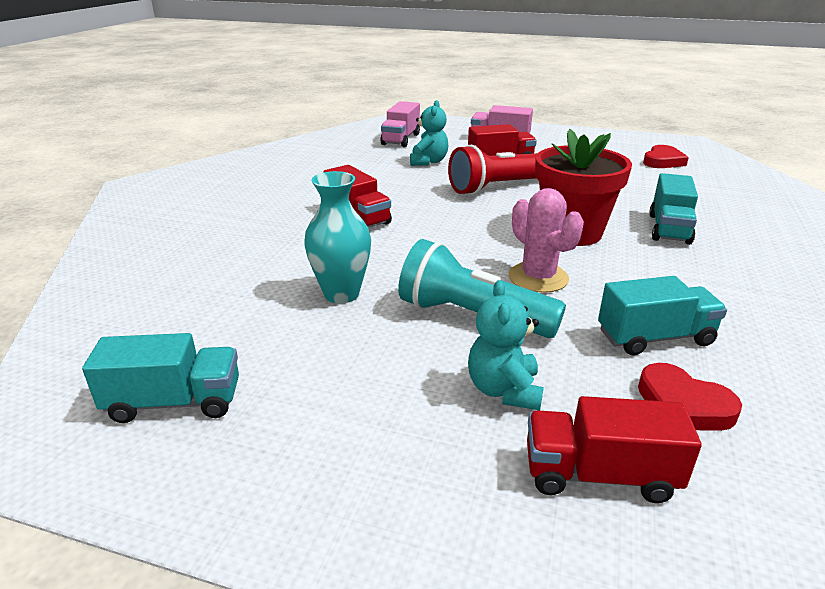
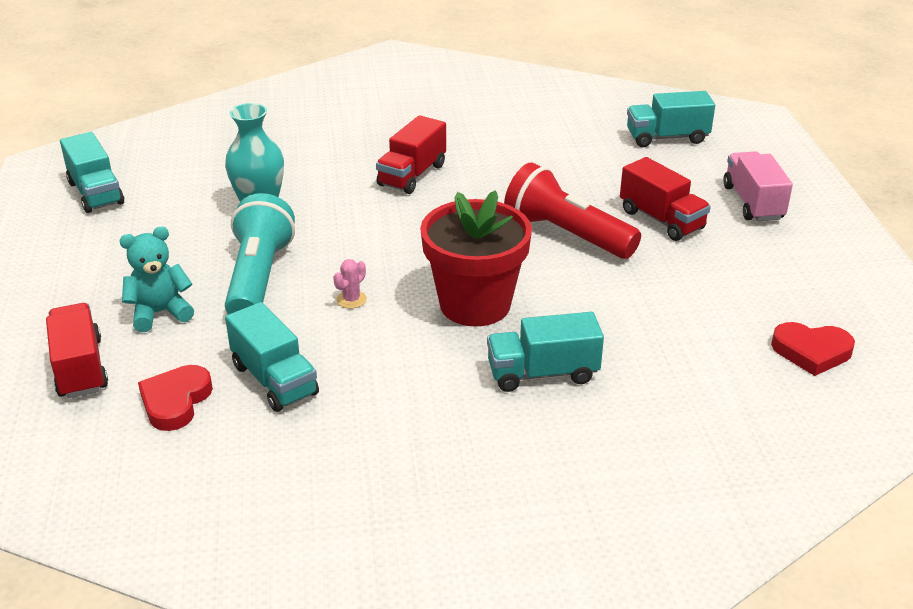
camera: 65 degrees right, 5 degrees up
pink truck [380,101,420,147] -> turquoise truck [627,91,715,147]
turquoise teddy bear [410,100,448,166] -> none
pink cactus [509,188,584,293] -> pink cactus [333,259,367,309], size x0.48

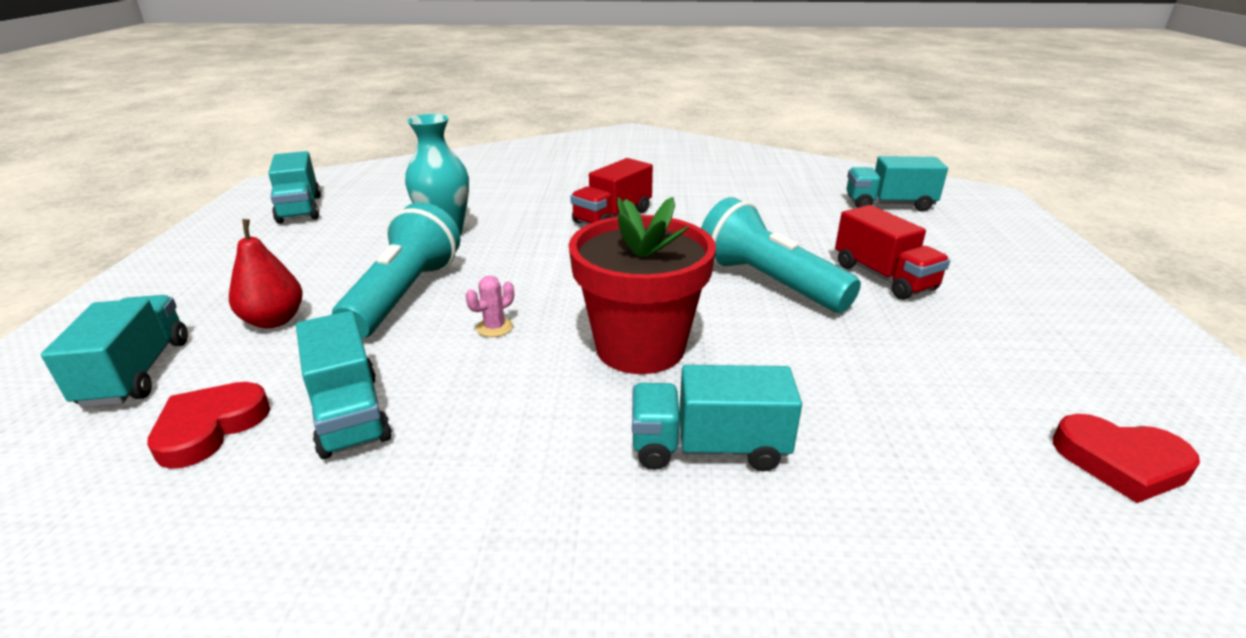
camera: 10 degrees right, 5 degrees down
red truck [46,303,108,398] -> turquoise truck [41,295,188,408]
turquoise teddy bear [119,227,194,332] -> red pear [229,219,303,328]
red flashlight [504,162,641,259] -> turquoise flashlight [701,197,861,313]
pink truck [723,151,793,221] -> none

